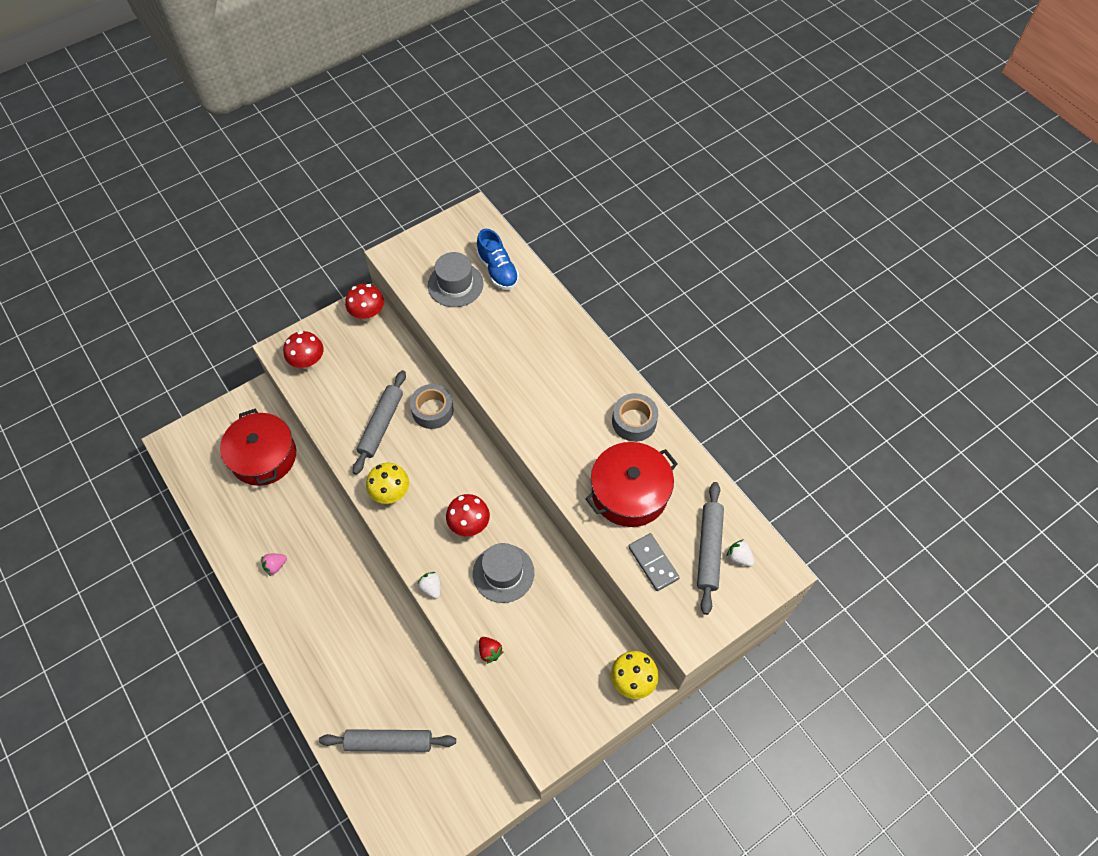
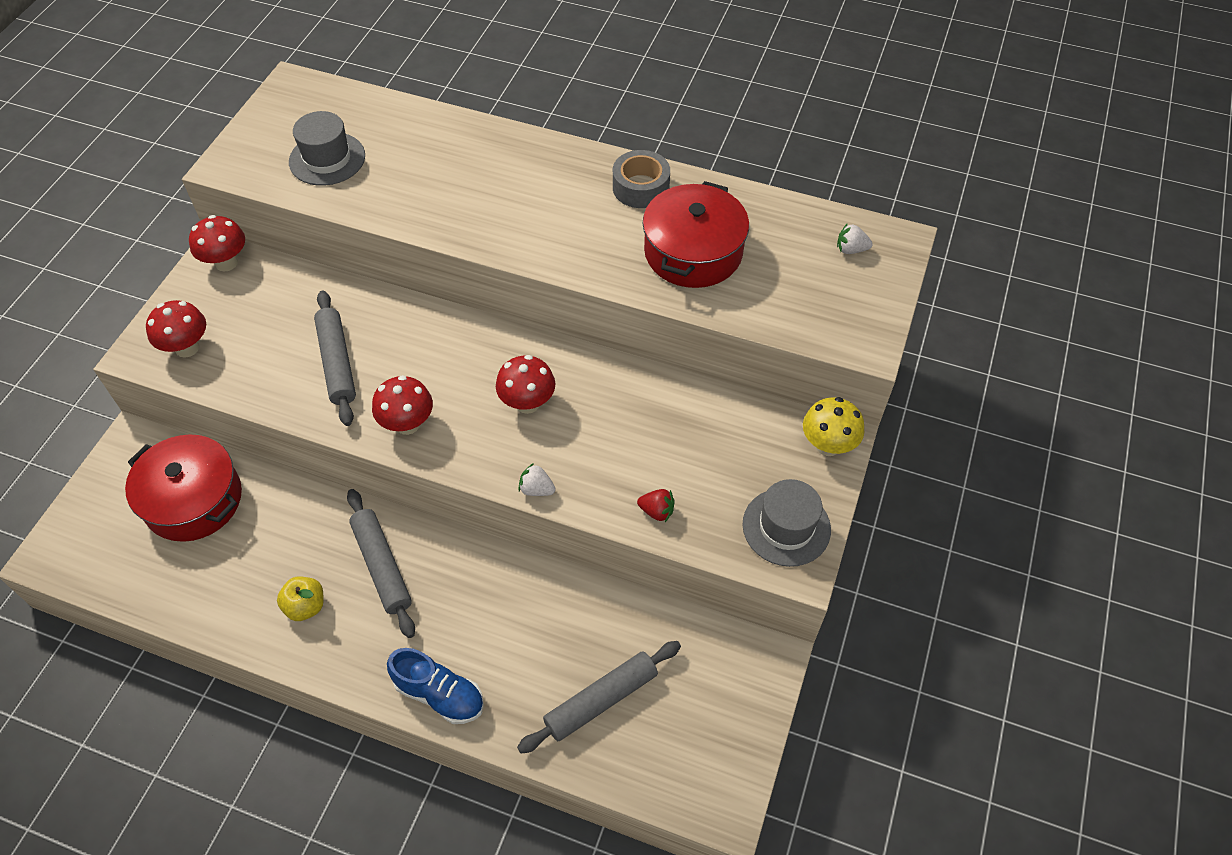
camera: 35 degrees left, 5 degrees down
pink strawberry [262,554,287,576] -> yellow apple [277,576,323,621]
yellow mushroom [366,463,409,504] -> red mushroom [372,375,433,435]
grey tape [410,384,454,429] -> none
grey hat [473,543,534,603] -> grey hat moved to [742,479,831,567]
blue shoe [477,229,519,290] -> blue shoe moved to [387,648,484,724]
grey domino [628,533,680,591] -> none
grey rolling pin [697,482,724,615] -> grey rolling pin moved to [347,489,415,638]

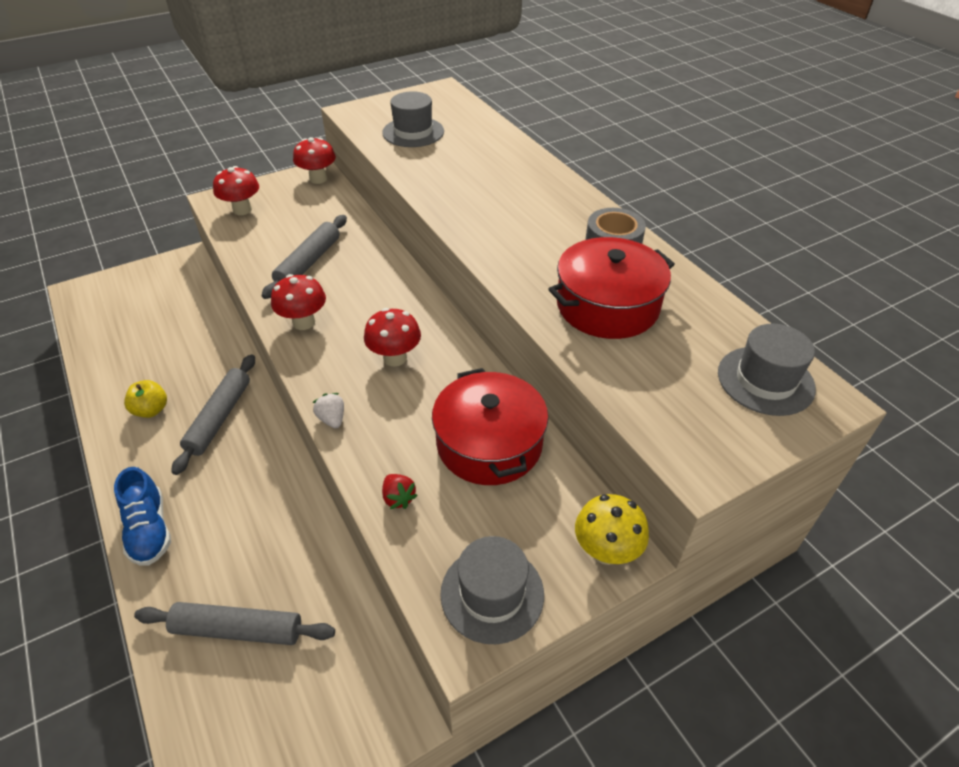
camera: 40 degrees right, 10 degrees down
red pot [125,434,242,542] -> red pot moved to [432,368,548,485]
white strawberry [837,223,873,254] -> grey hat [718,324,816,416]

